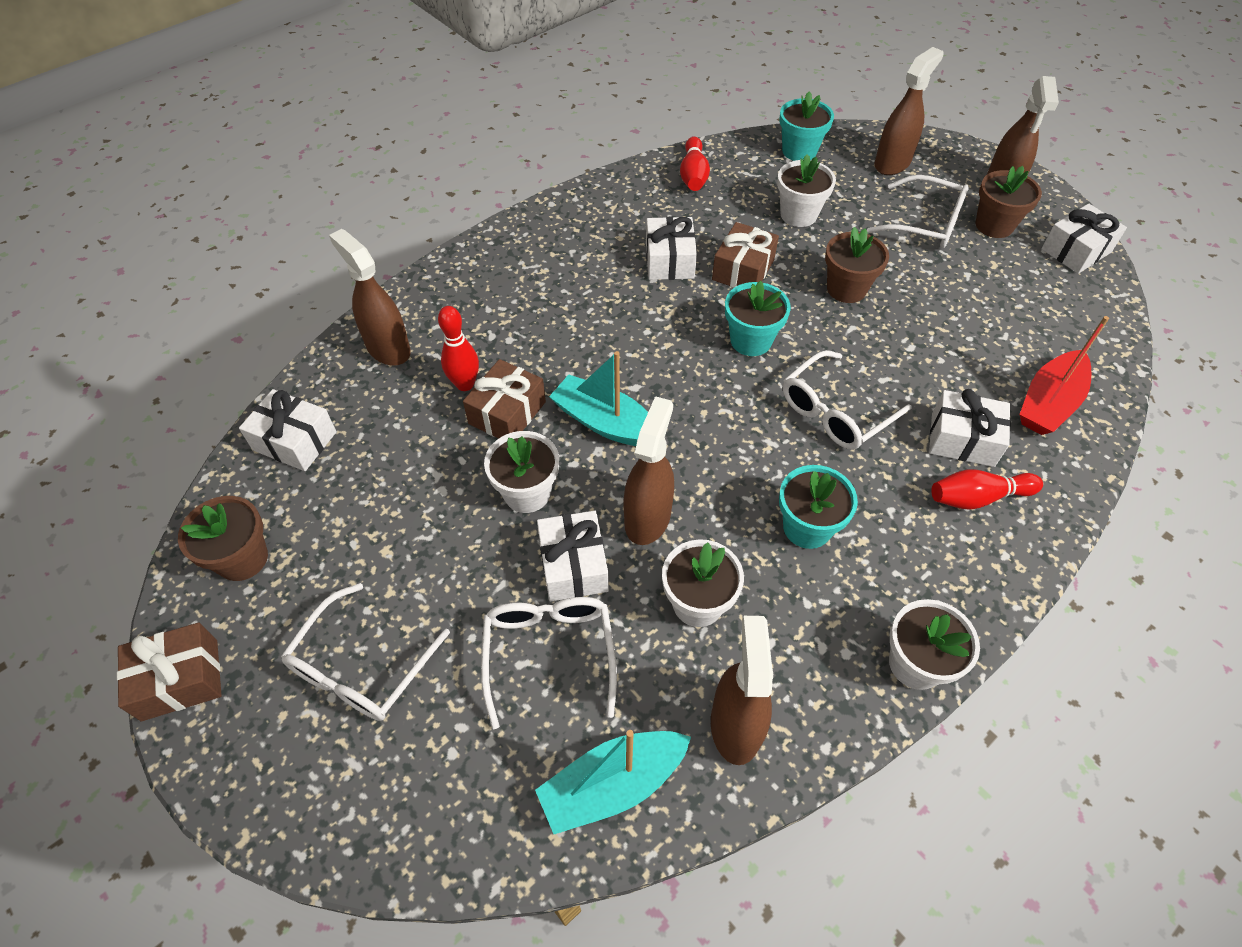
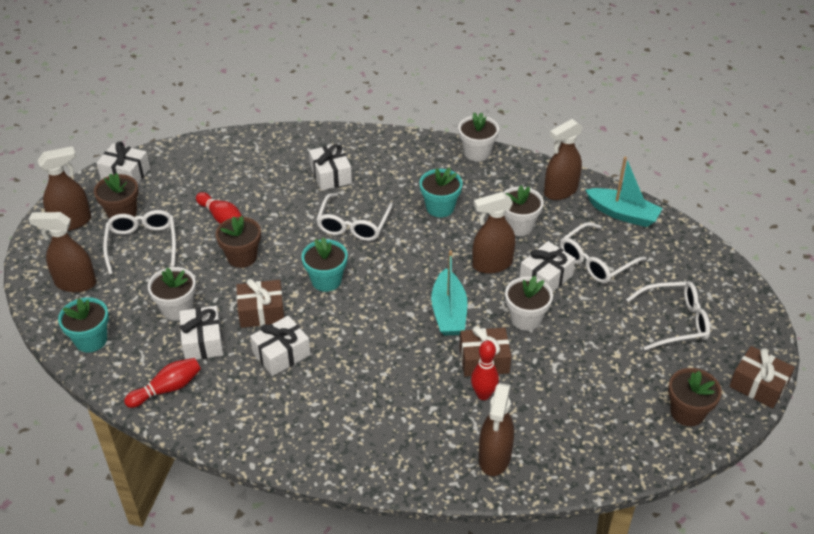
camera: 125 degrees left, 10 degrees down
white gift [239,389,336,471] -> white gift moved to [179,306,224,360]
white glasses [783,350,912,450] -> white glasses turned 90 degrees clockwise [316,193,393,241]
red bowling pin [931,469,1043,510] -> red bowling pin moved to [196,192,243,224]
red boat [1019,316,1109,435] -> none

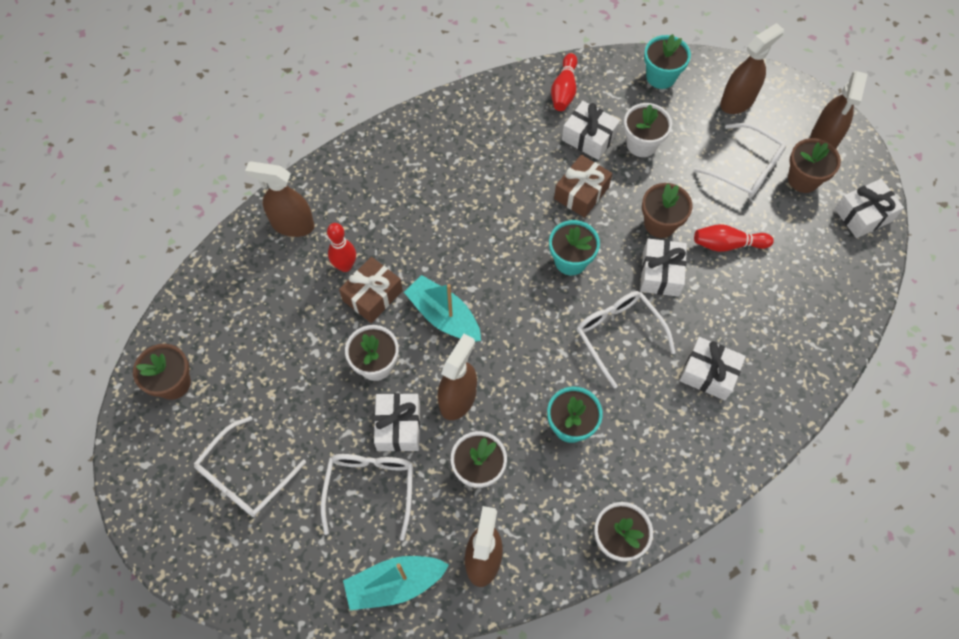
camera: 135 degrees right, 20 degrees up
white gift [250,316,311,376] -> white gift moved to [640,238,687,297]
brown spray bottle [479,383,514,476] -> brown spray bottle turned 45 degrees counterclockwise [245,162,315,237]
brown gift [729,346,795,408] -> none

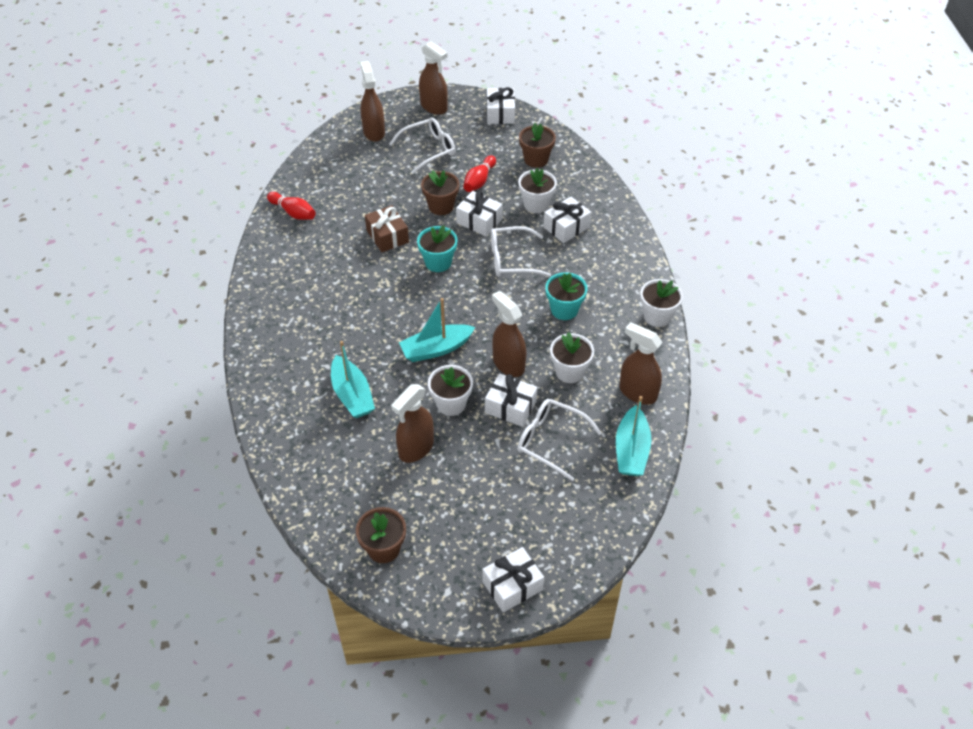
camera: 65 degrees left, 15 degrees down
white glasses [194,416,306,517] -> none
brown spray bottle [245,162,315,237] -> brown spray bottle moved to [391,384,434,463]
red bowling pin [327,223,356,272] -> turquoise boat [331,341,375,418]
brown gift [339,257,403,323] -> none
white gift [562,101,620,160] -> white gift moved to [482,547,544,612]
white flower pot [624,103,672,157] -> white flower pot moved to [518,168,557,213]
turquoise flower pot [644,34,691,89] -> none
brown flower pot [788,138,841,193] -> brown flower pot moved to [519,123,556,168]

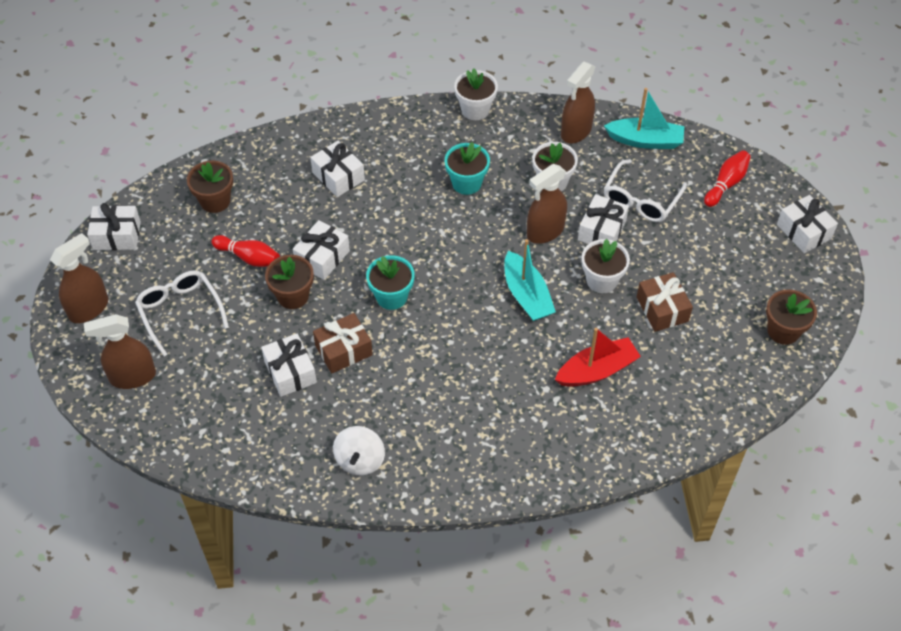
camera: 90 degrees left, 5 degrees up
red bowling pin [267,192,316,220] -> red bowling pin moved to [704,150,751,207]
turquoise boat [331,341,375,418] -> red boat [555,328,641,387]
brown spray bottle [391,384,434,463] -> brown gift [637,272,693,332]
white glasses [491,226,551,277] -> none
white flower pot [518,168,557,213] -> none
none -> white gift [261,333,317,397]
none -> white spinning top [333,426,385,475]

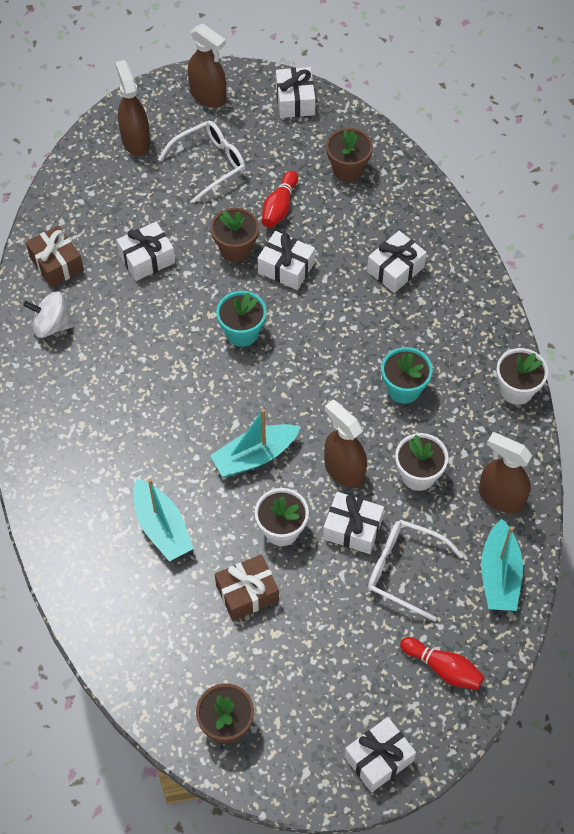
camera: 85 degrees right, 5 degrees up
brown gift [313,313,373,373] -> brown gift moved to [26,225,84,288]
red boat [555,328,641,387] -> turquoise boat [133,479,194,562]

